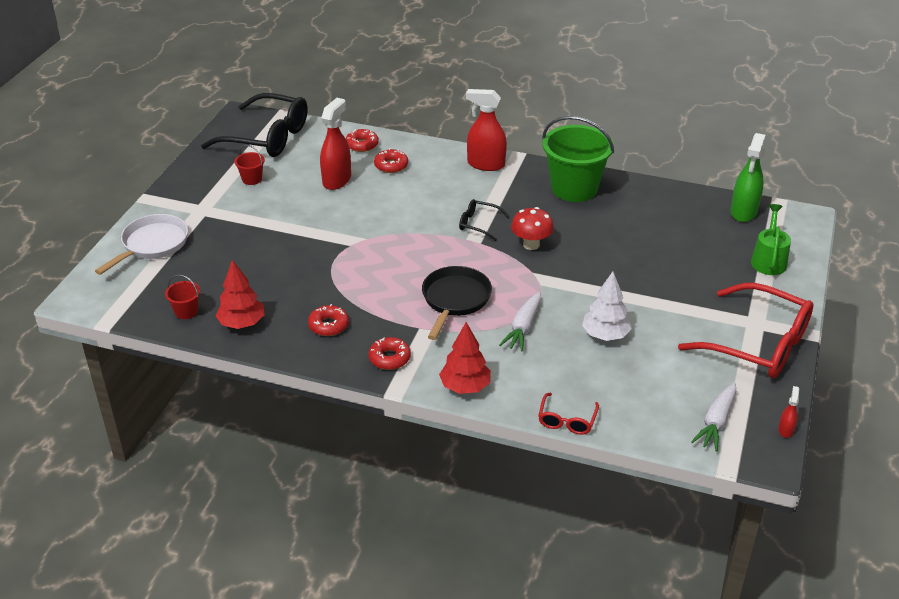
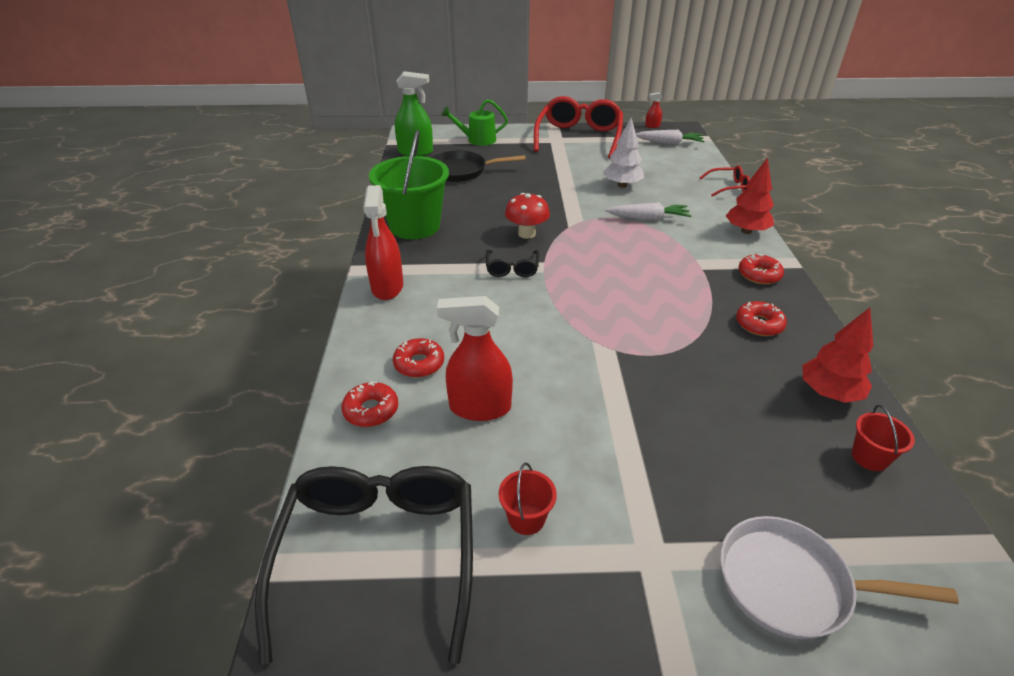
camera: 110 degrees left, 0 degrees up
black pan [422,266,492,340] -> black pan moved to [431,150,526,182]

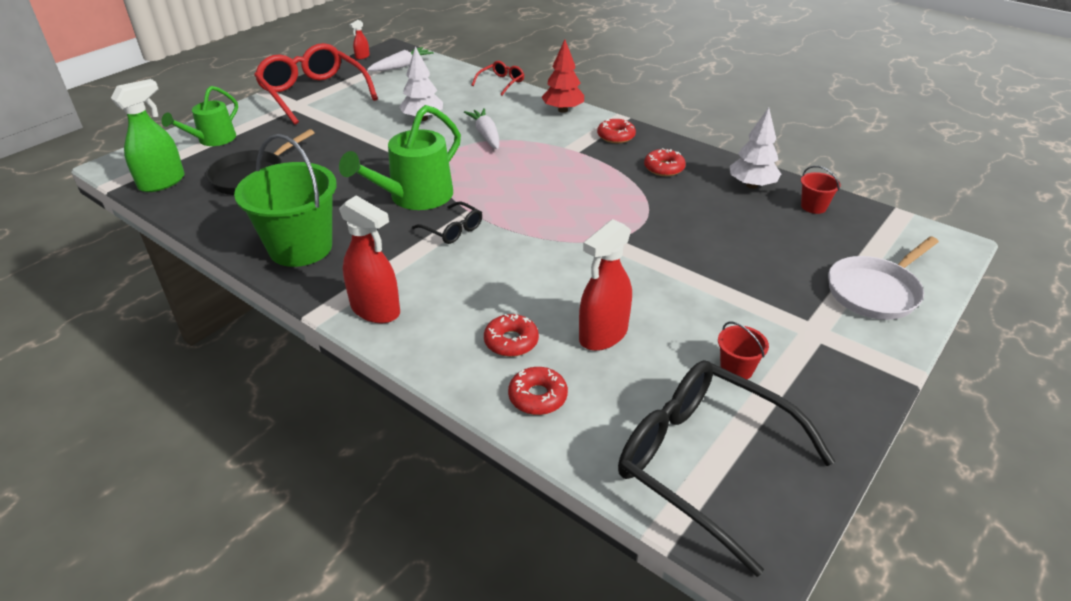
camera: 50 degrees left, 0 degrees up
red mushroom [505,193,550,239] -> green watering can [339,105,461,210]
white carrot [605,202,692,220] -> white carrot turned 60 degrees counterclockwise [464,108,499,149]
red tree [802,308,873,403] -> white tree [730,107,781,189]

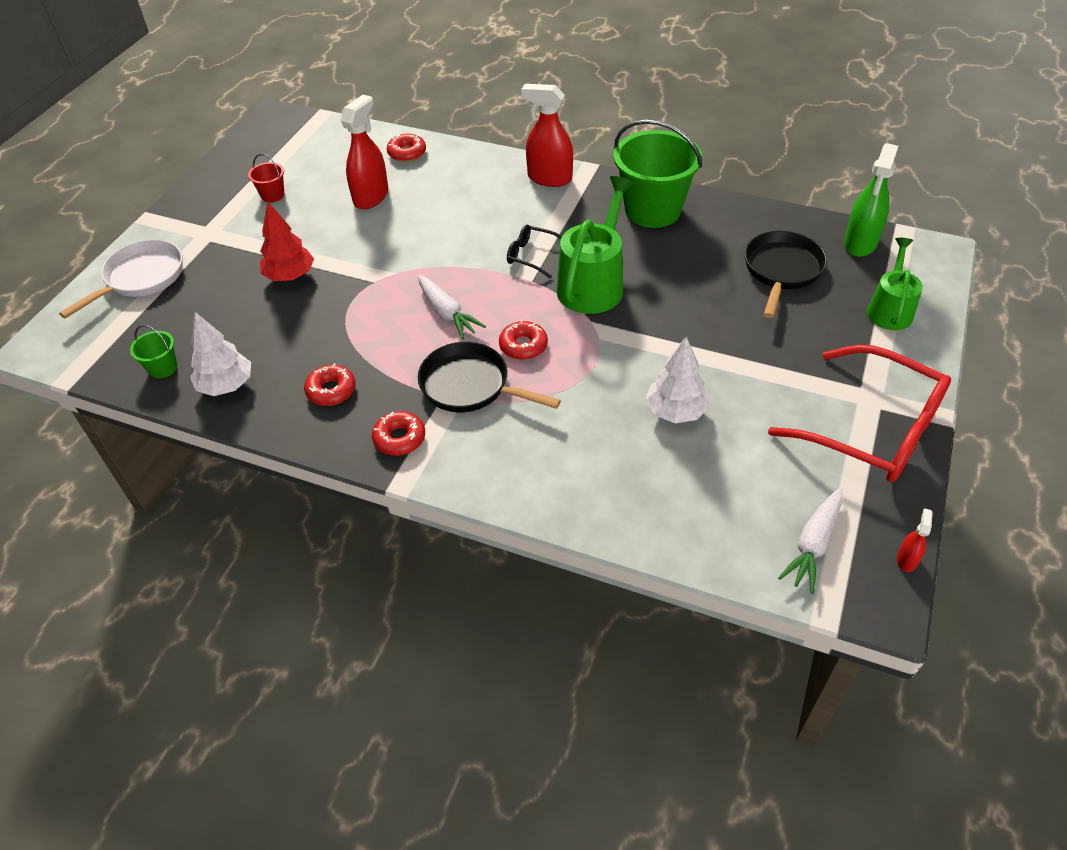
camera: 165 degrees right, 10 degrees up
white carrot [464,108,499,149] -> white carrot moved to [418,275,486,339]
red glasses [472,61,524,95] -> none
red donut [484,314,539,357] -> red donut moved to [499,320,548,360]
red tree [541,39,584,113] -> red tree moved to [260,201,314,281]
black glasses [618,360,835,577] -> none
red bucket [801,166,841,214] -> green bucket [130,325,177,378]
none -> black pan [418,342,561,412]

